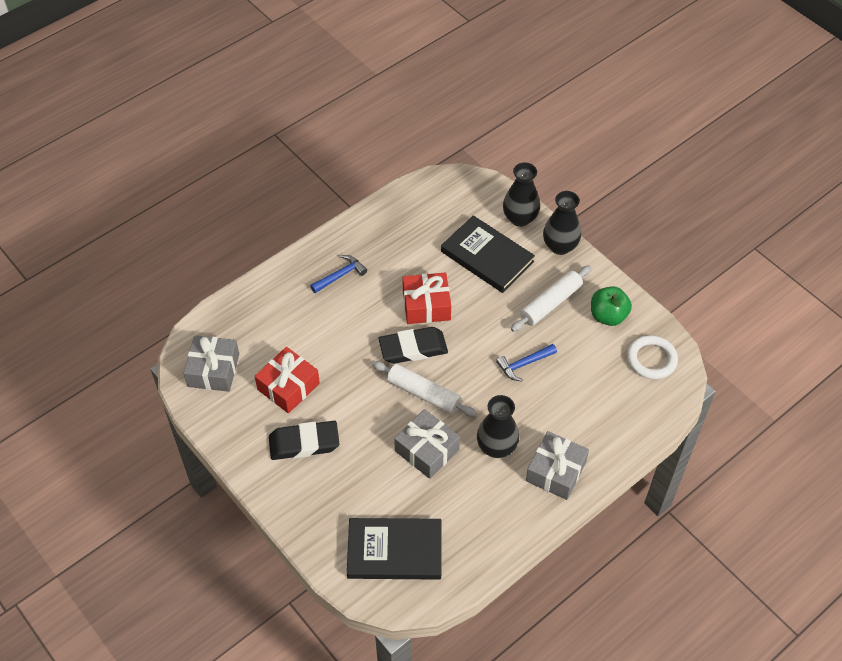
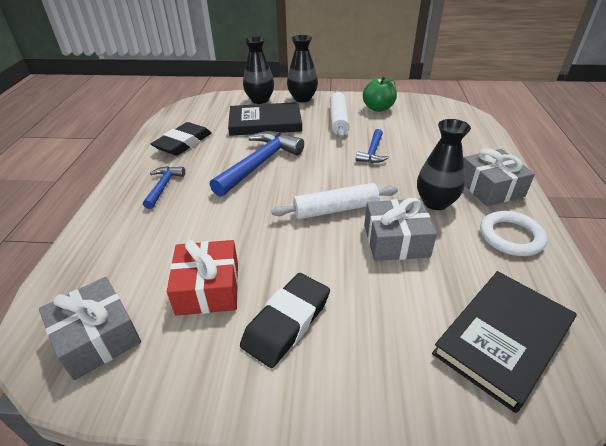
camera: 45 degrees left, 15 degrees down
black eraser [378,327,448,364] -> black eraser moved to [151,122,212,156]
red gift [402,273,451,324] -> blue hammer [210,131,304,197]
white ring [627,335,678,379] -> white ring moved to [480,211,547,256]

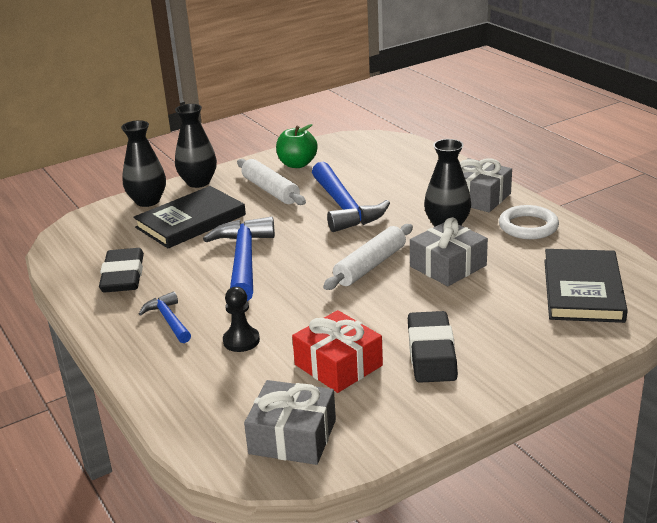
camera: 35 degrees left, 10 degrees down
blue hammer [356,129,389,163] -> blue hammer [312,162,390,232], size x1.86
none -> black pawn [223,287,260,352]

